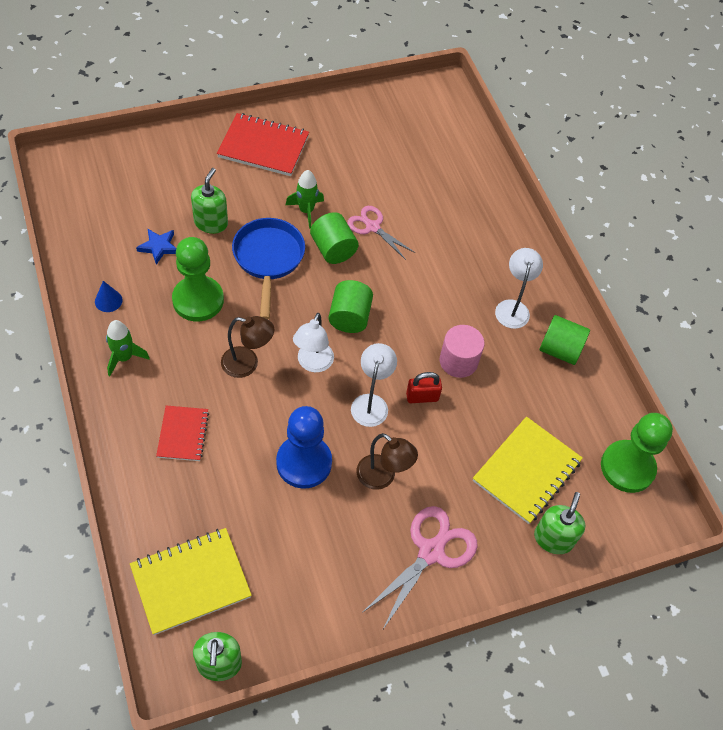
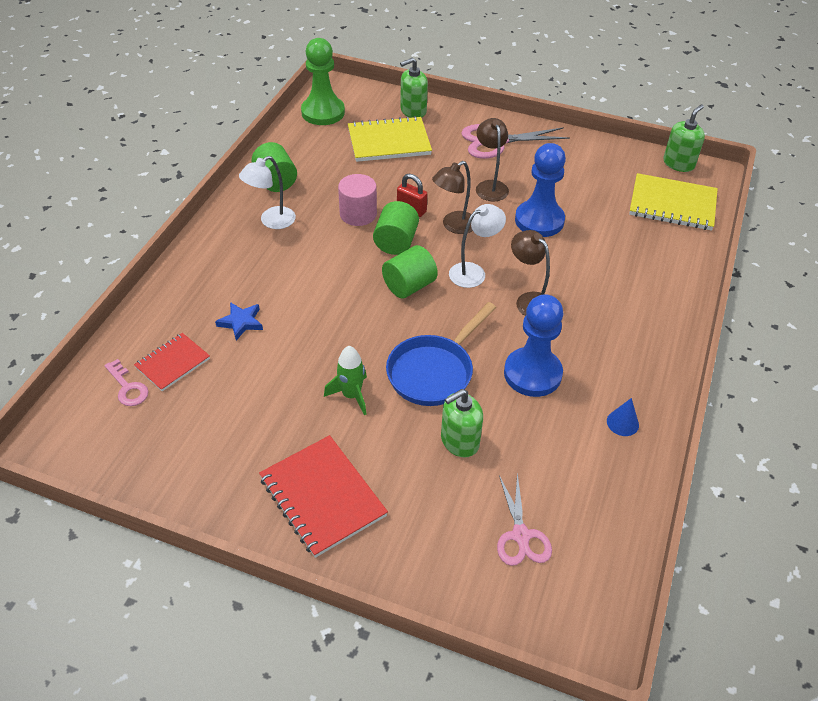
camera: 135 degrees left, 10 degrees down
green rocket [106,320,150,376] -> none
blue star [136,229,177,265] -> blue star moved to [215,302,263,341]
red notebook [156,406,209,461] -> red notebook moved to [134,333,210,391]
green pawn [172,237,224,322] -> blue pawn [504,294,564,397]
green cylinder [310,212,359,264] -> green cylinder moved to [373,201,419,255]
pink scissors [347,206,416,260] -> pink scissors moved to [497,472,552,566]
white lamp [351,343,397,427] -> brown lamp [432,161,473,234]
none -> pink key [104,359,149,406]

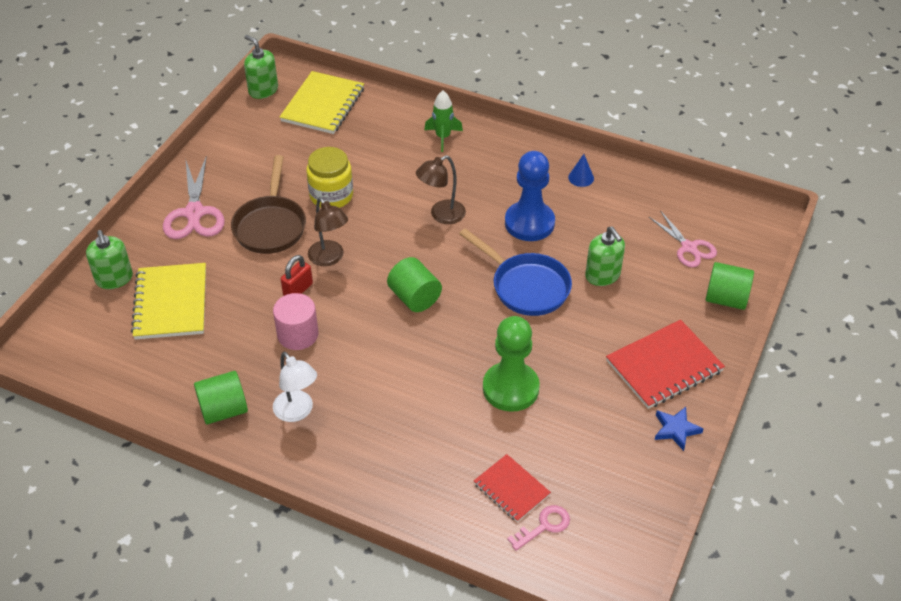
camera: 85 degrees left, 0 degrees up
blue star [215,302,263,341] -> blue star moved to [655,407,704,451]
green pawn [301,38,345,125] -> green pawn moved to [483,316,540,412]
green rocket [324,346,367,415] -> green rocket moved to [424,91,463,152]
green cylinder [373,201,419,255] -> green cylinder moved to [705,262,754,310]
white lamp [449,204,506,288] -> none
brown lamp [476,118,509,201] -> brown pan [231,155,306,254]
pink scissors [497,472,552,566] -> pink scissors turned 60 degrees clockwise [649,210,717,267]
blue pawn [515,143,566,237] -> yellow jar [306,147,353,208]

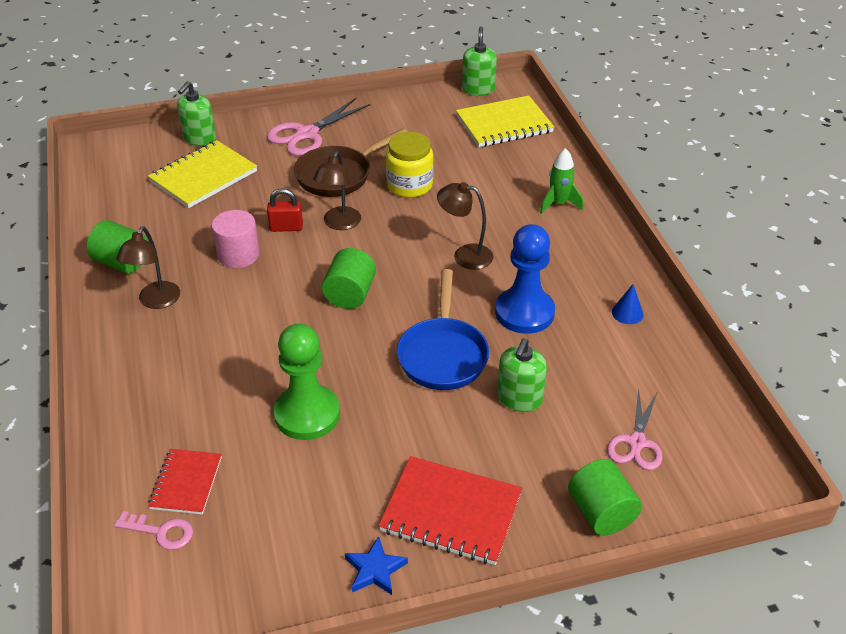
camera: 50 degrees right, 5 degrees down
white lamp [273,352,317,422] -> brown lamp [116,227,180,309]

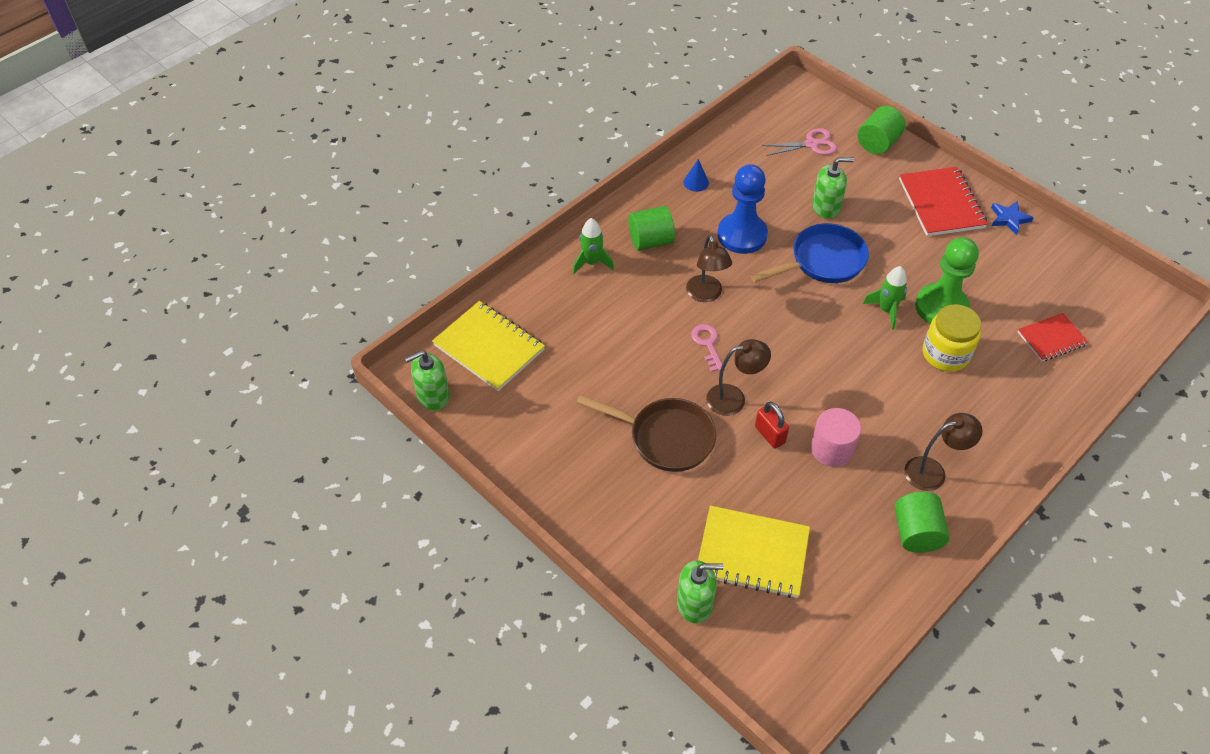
camera: 120 degrees left, 10 degrees up
pink key [114,511,193,550] -> pink key moved to [691,324,722,372]
pink scissors [267,98,371,156] -> none
green cylinder [322,248,376,309] -> green cylinder moved to [628,206,675,251]
yellow jar [386,132,434,198] -> yellow jar moved to [923,304,981,372]
none -> green rocket [863,266,907,330]

